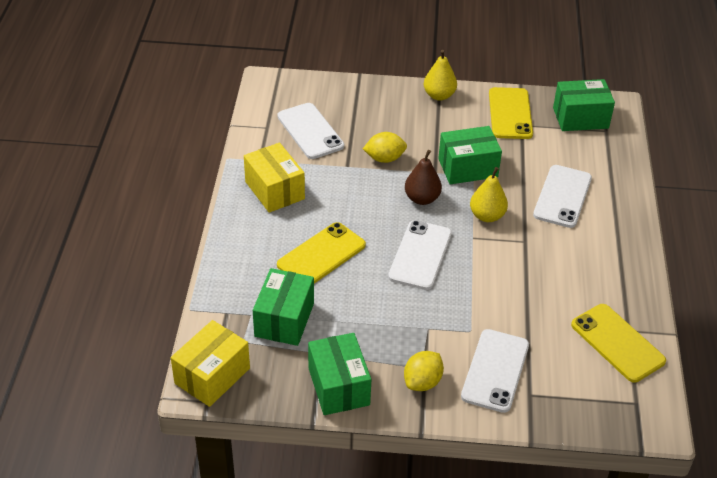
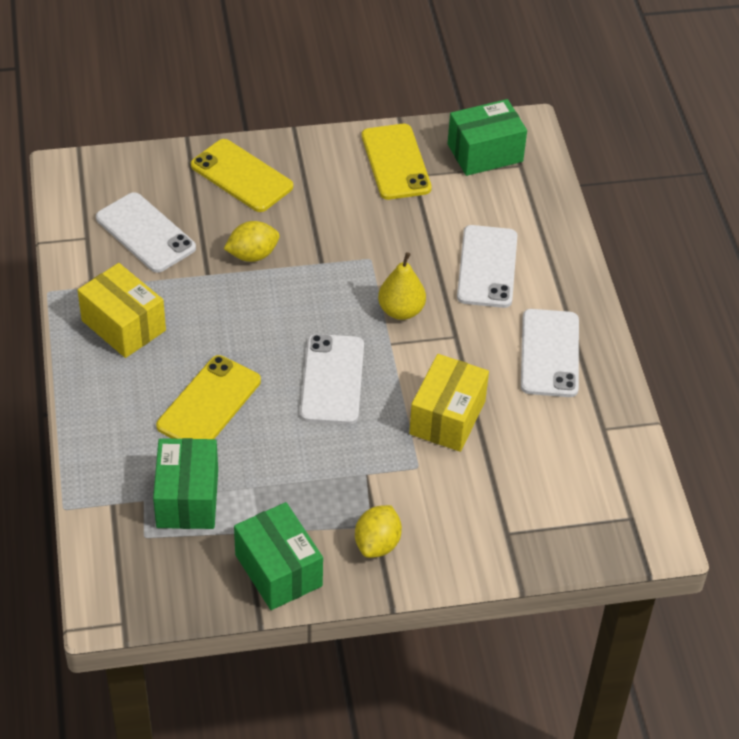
camera: 15 degrees left, 5 degrees up
yellow box [171,320,250,407] -> yellow box moved to [409,354,489,452]
brown pear [405,150,442,205] -> none
yellow pear [424,50,457,101] -> none
green box [438,126,502,184] -> none
white phone [461,329,529,413] -> white phone moved to [521,309,579,397]
yellow phone [571,304,666,383] -> yellow phone moved to [191,139,293,212]

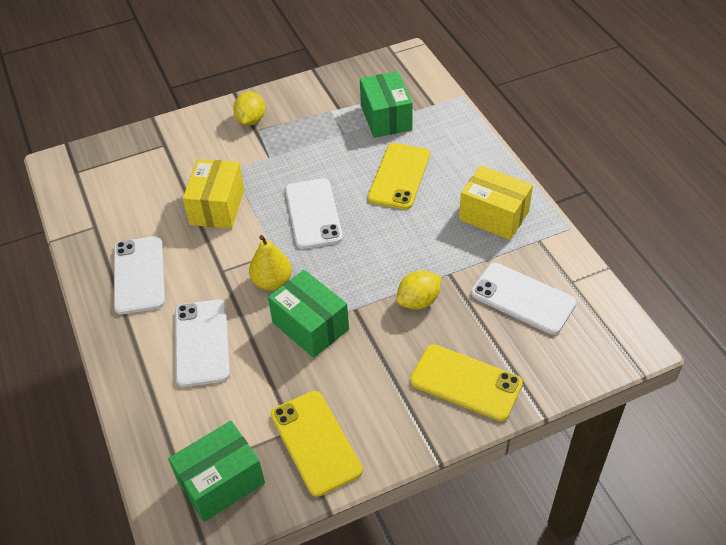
camera: 170 degrees right, 0 degrees up
green box [234,502,323,610] -> green box moved to [268,270,349,358]

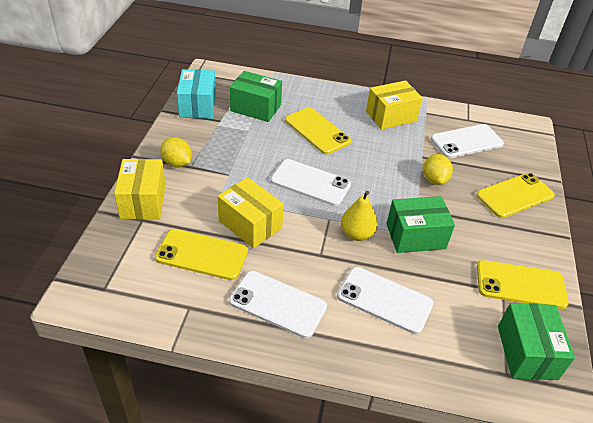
camera: 60 degrees left, 5 degrees down
none -> yellow box [114,159,166,219]
none -> yellow phone [155,229,248,280]
none -> turquoise box [177,69,216,119]

